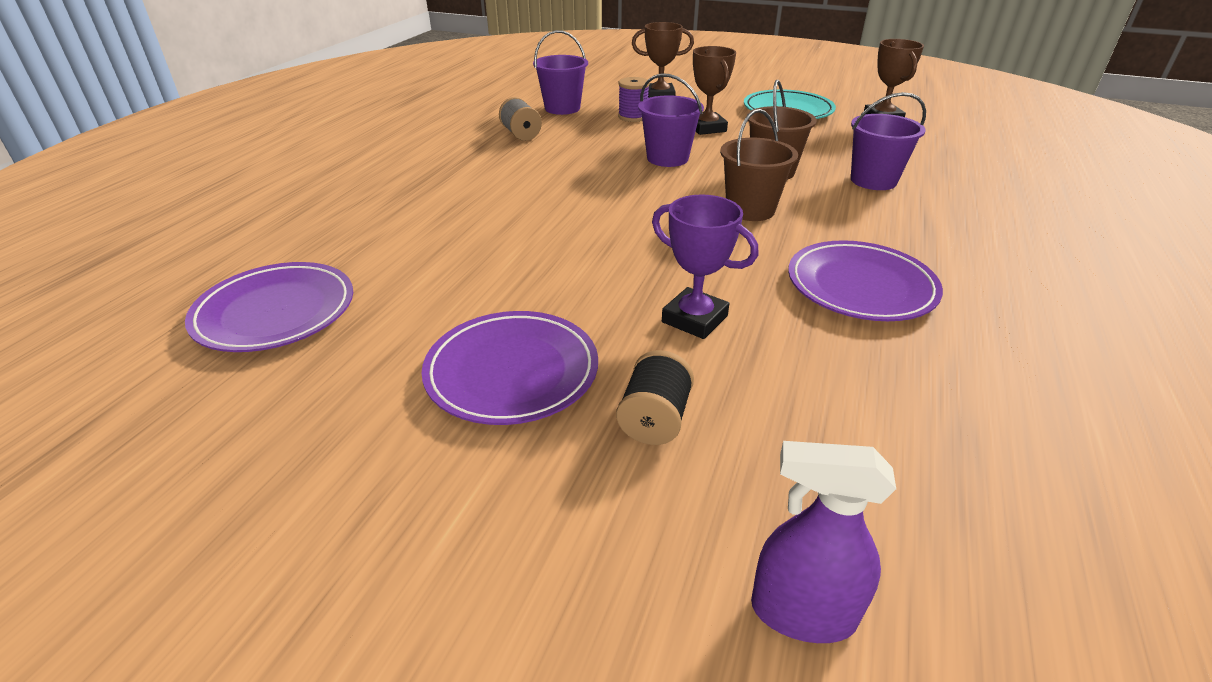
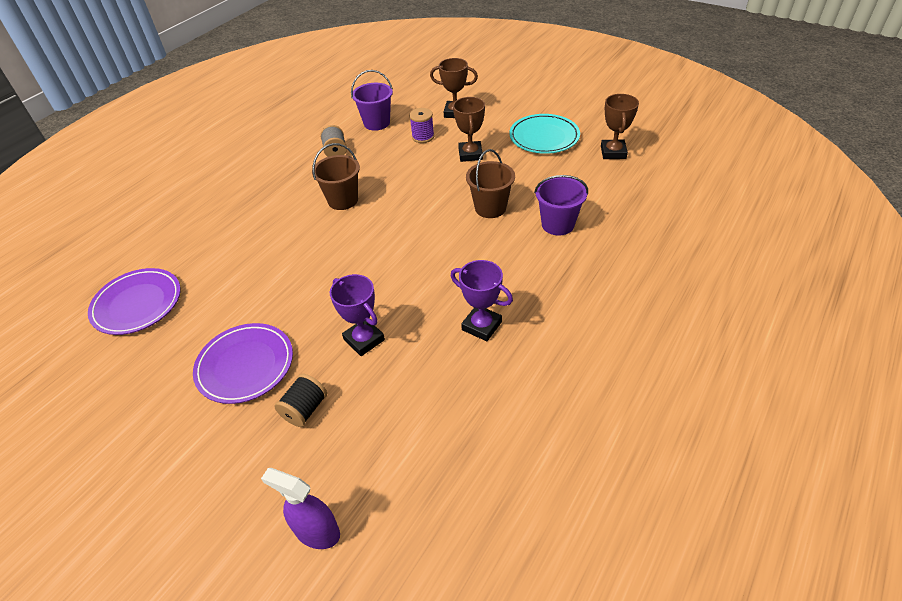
camera: 15 degrees right, 10 degrees up
purple bucket [638,74,704,167] -> none
brown bucket [720,109,798,221] -> brown bucket moved to [312,143,360,210]
purple plate [788,240,943,321] -> purple trophy [451,260,513,341]

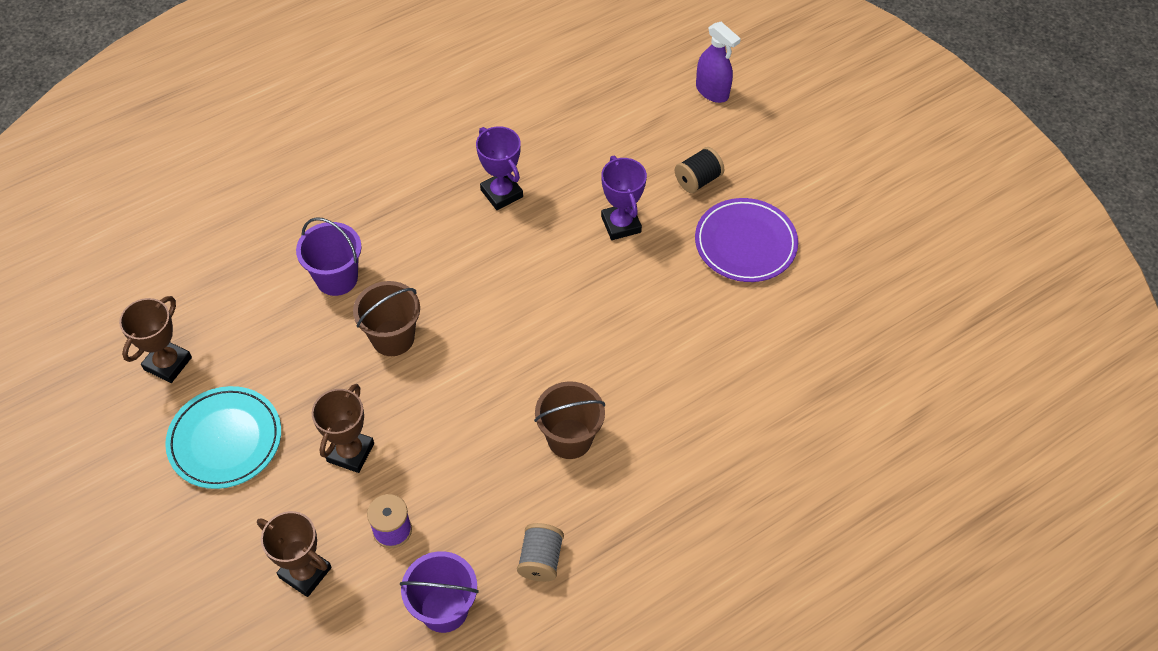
camera: 160 degrees left, 10 degrees up
purple plate [88,268,181,335] -> none

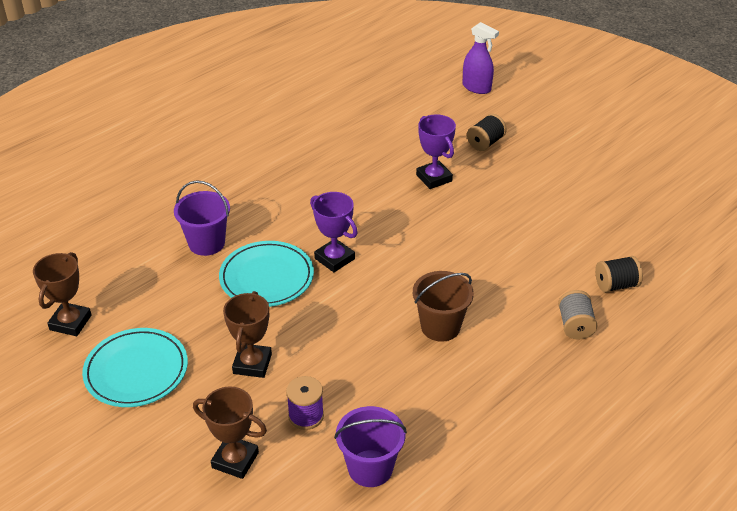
camera: 10 degrees left, 15 degrees down
brown bucket [353,281,420,356] -> turquoise plate [219,241,314,307]
purple trophy [476,126,523,210] -> purple trophy moved to [310,192,358,272]
grey spool [517,523,564,582] -> grey spool moved to [558,290,598,339]
purple plate [695,198,798,282] -> none
none -> black spool [595,256,643,293]

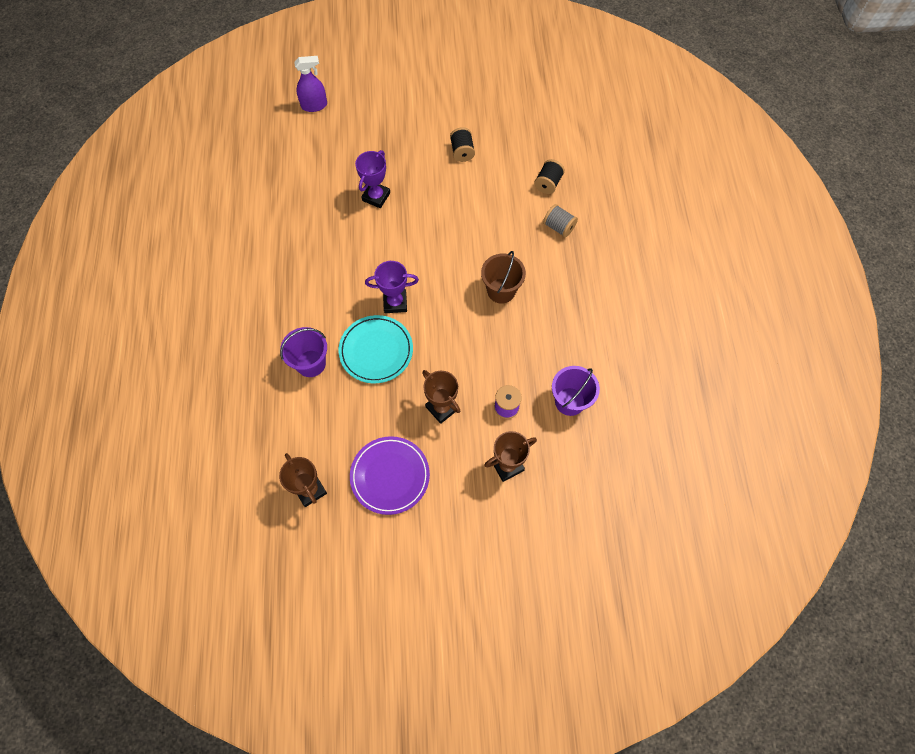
camera: 50 degrees left, 25 degrees up
turquoise plate [82,328,188,407] -> purple plate [350,436,430,515]
purple trophy [416,114,456,189] -> purple trophy turned 75 degrees counterclockwise [355,150,390,208]
black spool [467,114,507,151] -> black spool moved to [450,127,475,162]

